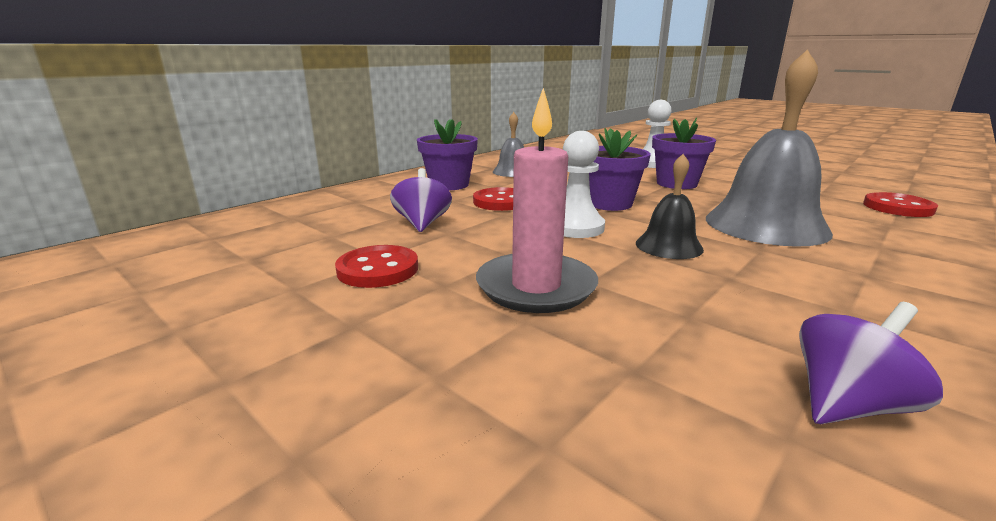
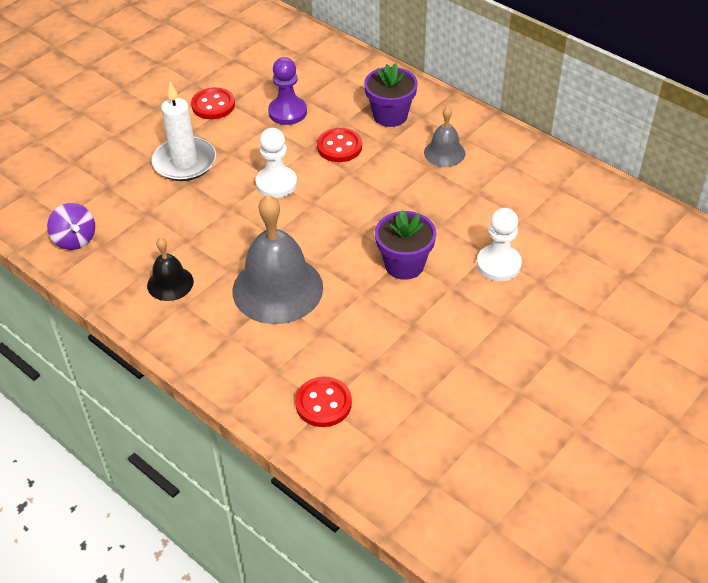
camera: 90 degrees right, 25 degrees up
purple spinning top [390,168,452,232] -> purple pawn [268,57,307,125]
pink candle [476,88,598,313] -> white candle [152,82,216,181]
purple flower pot [589,128,651,211] -> none
black bell [636,154,704,259] -> black bell moved to [147,237,194,301]

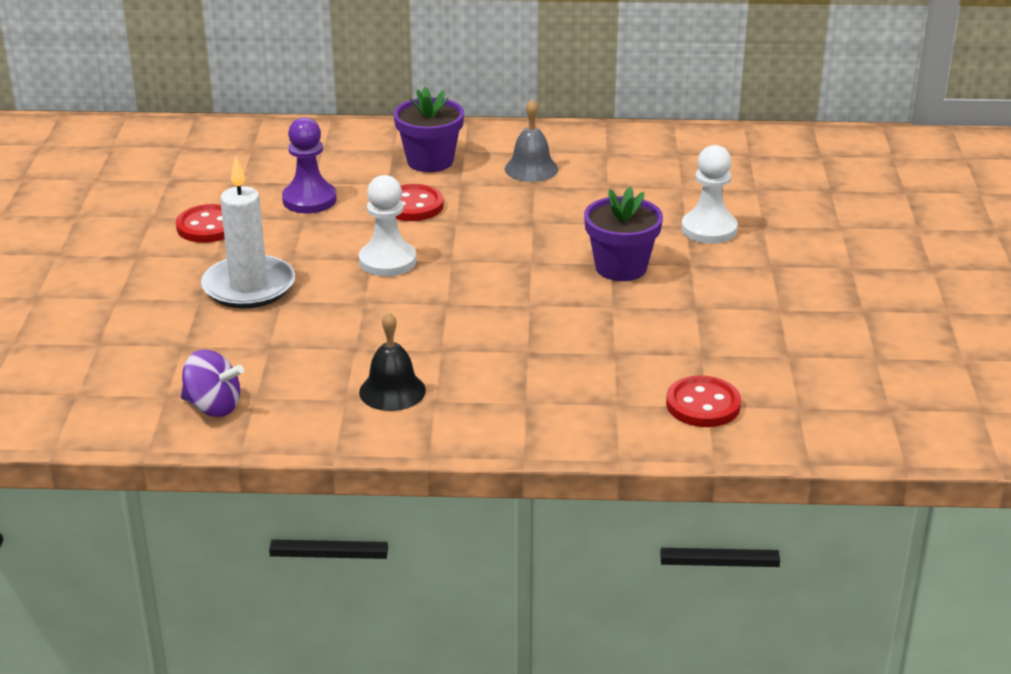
camera: 40 degrees left, 15 degrees down
grey bell [233,195,323,324] -> none

